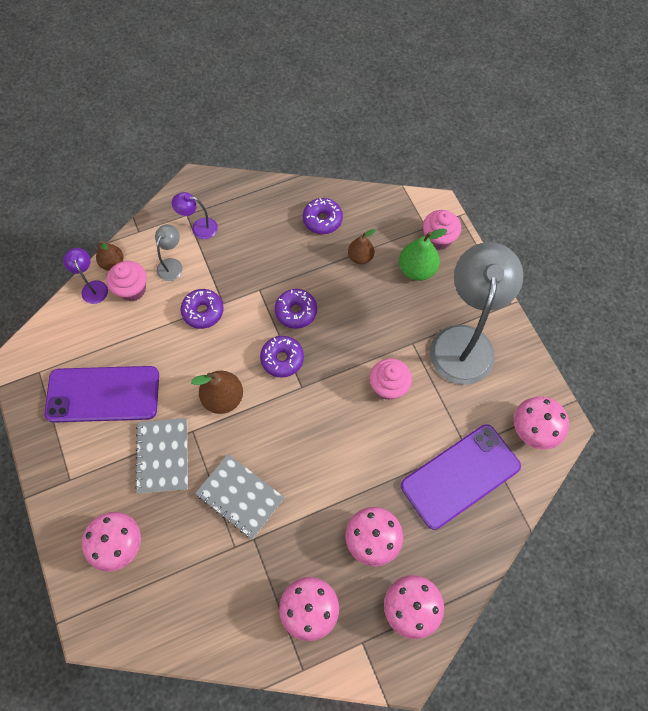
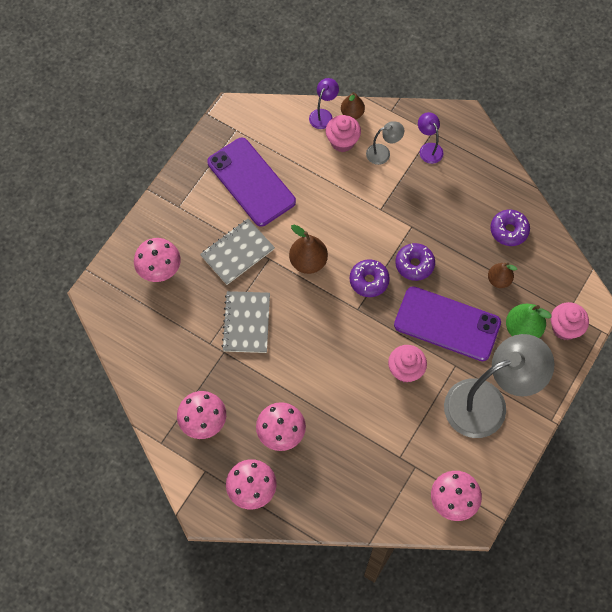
camera: 55 degrees right, 0 degrees up
purple donut [180,289,224,329] -> none
purple phone [401,424,521,530] -> purple phone moved to [394,286,501,361]

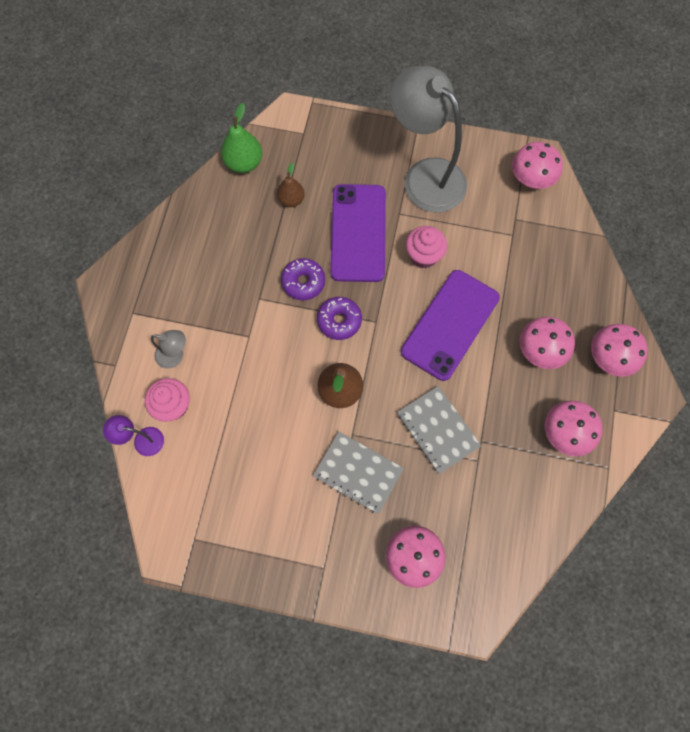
camera: 110 degrees left, 5 degrees up
purple phone [207,138,296,227] -> purple phone moved to [401,270,500,381]
grey notebook [222,291,270,353] -> grey notebook turned 75 degrees clockwise [397,386,481,474]
brown pear [341,92,365,119] -> none
grey lamp [366,121,404,165] -> grey lamp turned 135 degrees clockwise [151,330,186,369]
purple lamp [418,112,444,164] -> none
purple donut [490,209,530,246] -> none
green pear [506,304,551,338] -> green pear moved to [221,103,262,173]
pink cupcake [551,302,589,340] -> none

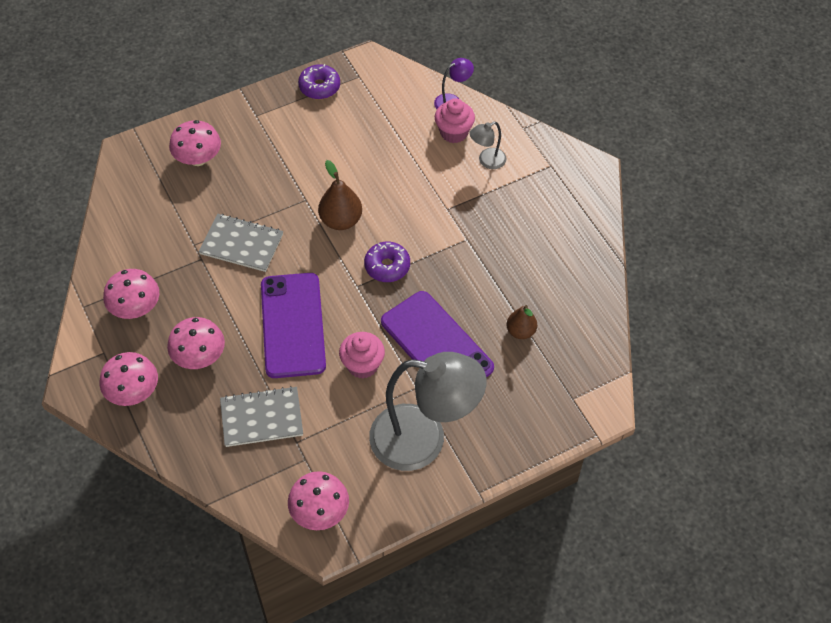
camera: 140 degrees right, 15 degrees down
green pear [221,103,262,173] -> none
purple donut [281,258,325,300] -> purple donut moved to [298,64,340,99]
grey notebook [313,432,404,514] -> grey notebook moved to [220,386,303,447]

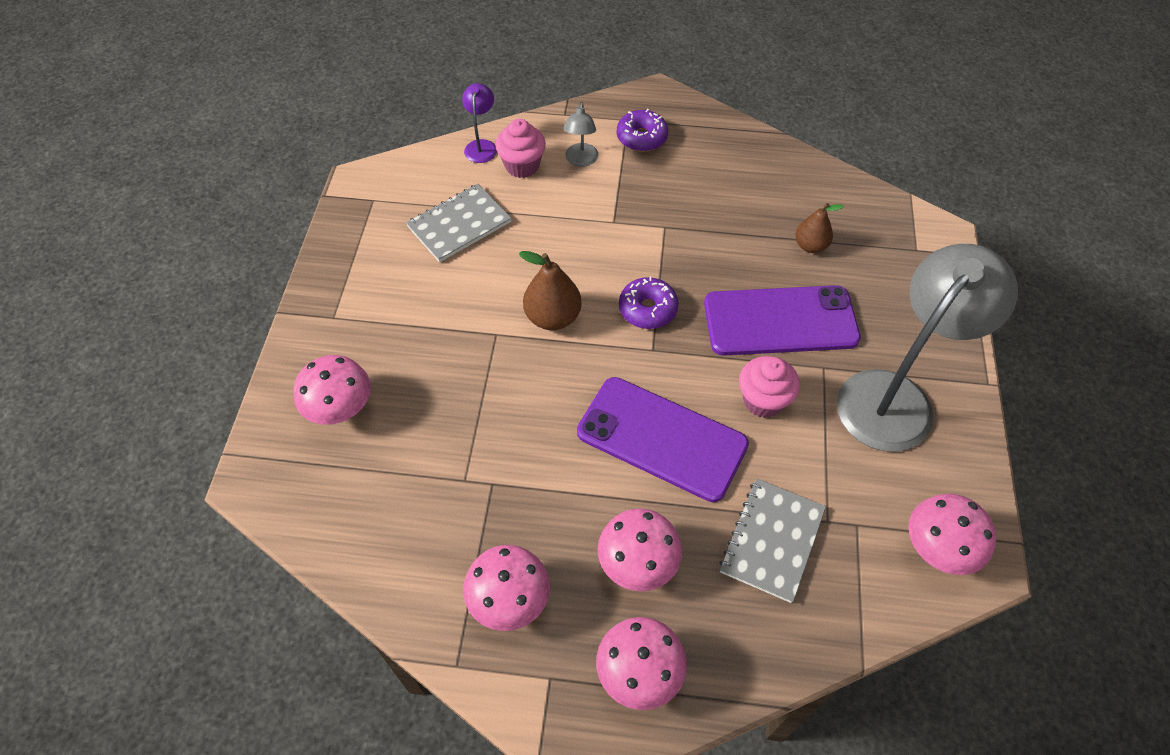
camera: 55 degrees left, 0 degrees up
grey notebook [198,214,283,272] -> grey notebook moved to [406,184,512,262]
purple donut [298,64,340,99] -> purple donut moved to [617,109,668,152]

